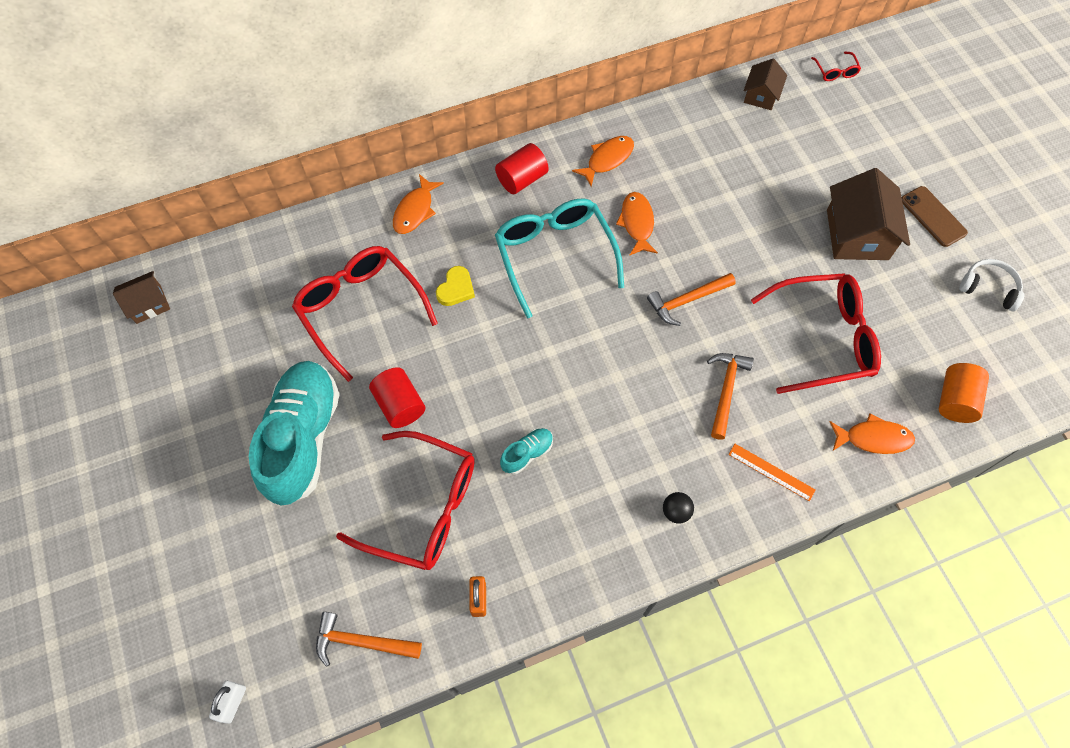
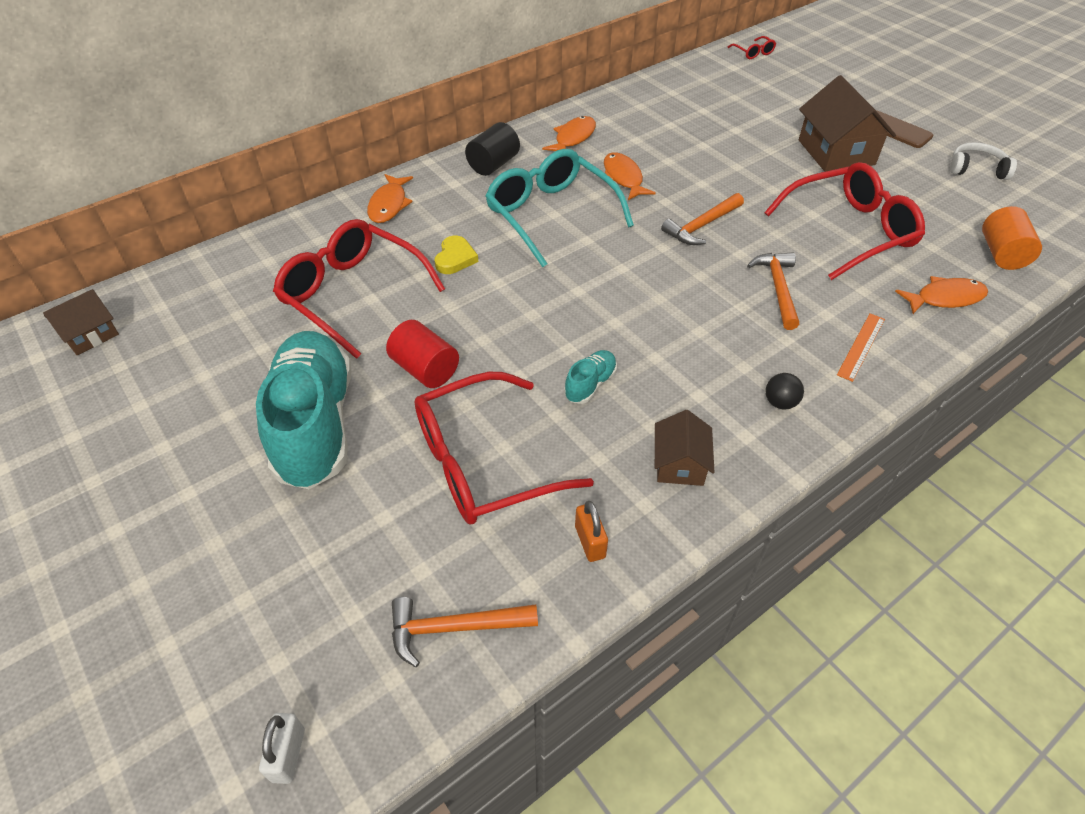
camera: 15 degrees left, 15 degrees down
red glasses [336,431,475,570] -> red glasses turned 150 degrees clockwise [415,372,594,524]
red cylinder [495,143,549,194] -> black cylinder [465,122,520,176]
orange ruler [728,444,816,502] -> orange ruler turned 75 degrees counterclockwise [837,313,885,382]
brown house [744,59,787,110] -> brown house moved to [655,410,715,486]

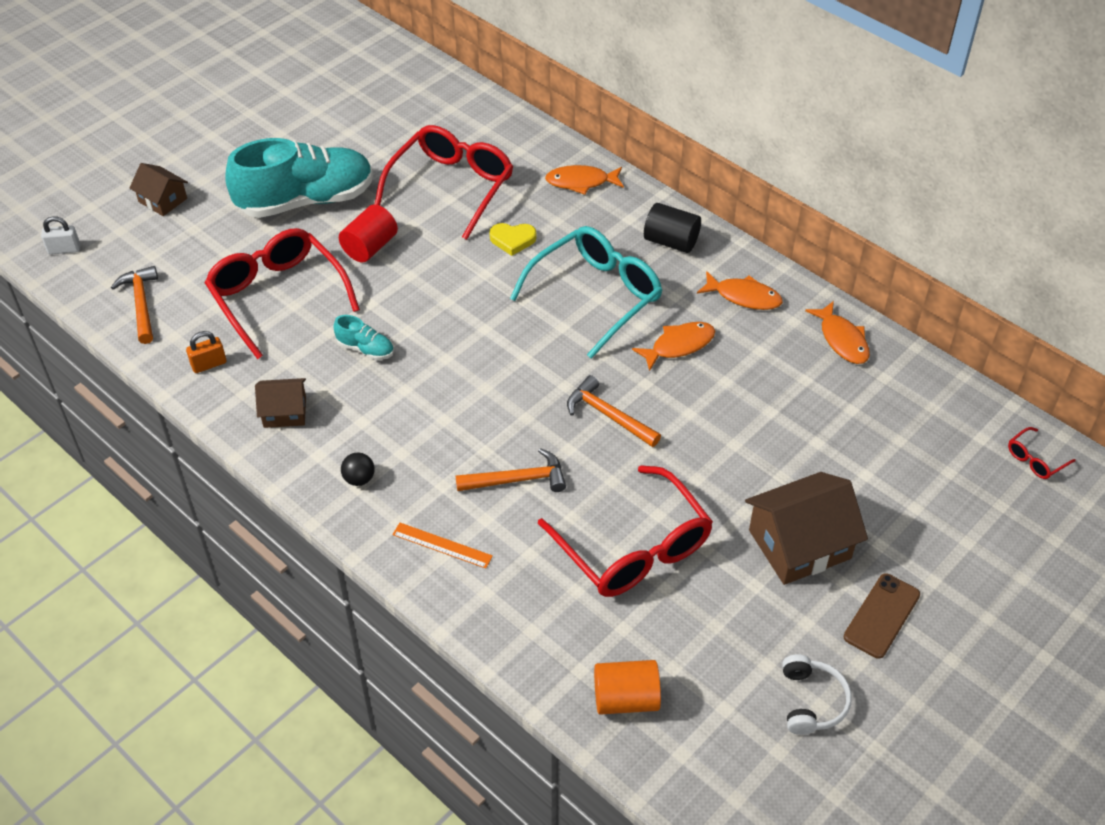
camera: 80 degrees right, 0 degrees up
brown house [43,289,119,355] -> brown house moved to [130,163,188,216]
orange fish [895,276,988,314] -> orange fish moved to [805,301,870,364]

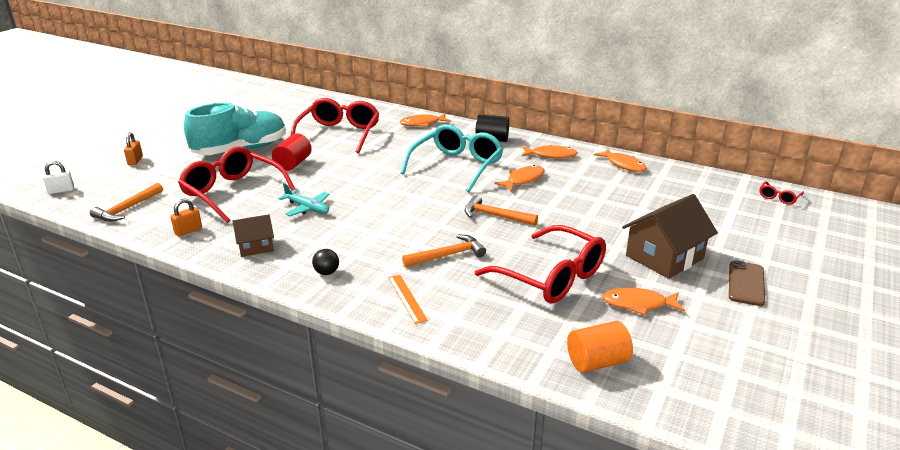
camera: 15 degrees left, 20 degrees down
orange hammer [111,266,158,344] -> orange hammer turned 120 degrees counterclockwise [90,183,163,221]
brown house [130,163,188,216] -> orange padlock [124,132,143,165]
turquoise shoe [333,315,394,360] -> turquoise plane [278,183,329,216]
orange ruler [392,523,493,568] -> orange ruler turned 60 degrees clockwise [388,275,428,324]
yellow heart [489,223,537,256] -> none
white headphones [782,654,852,735] -> none
none -> orange fish [602,287,685,315]

